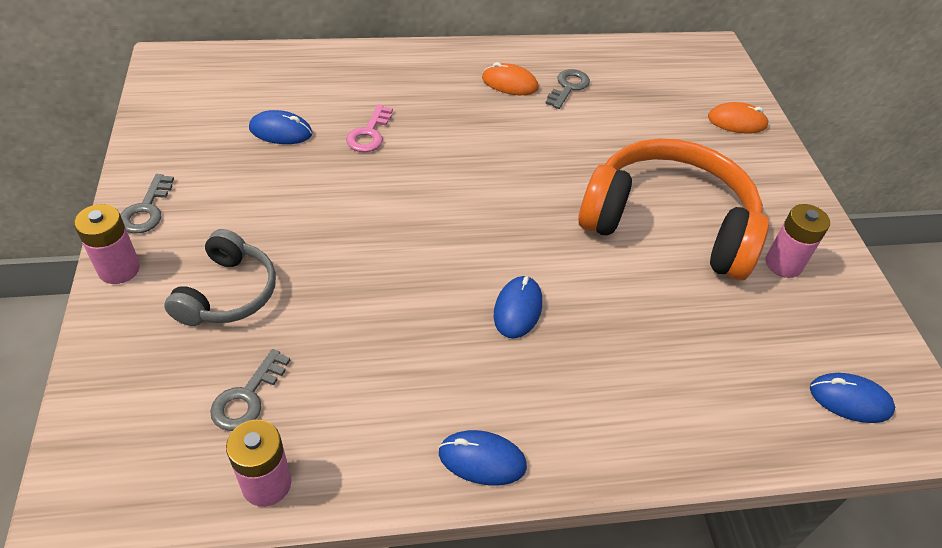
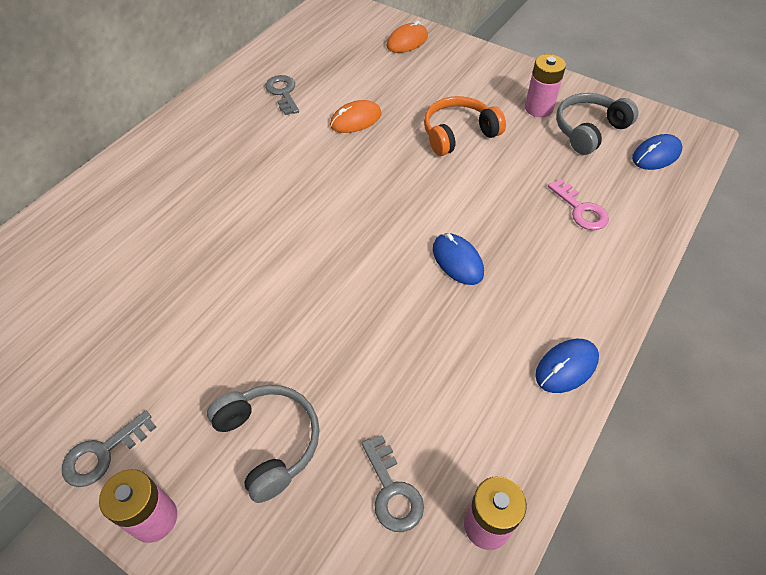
camera: 45 degrees left, 5 degrees up
grey key [120,174,174,234] -> grey key turned 90 degrees clockwise [62,411,156,487]
blue mouse [249,110,312,144] -> none
pink key [346,105,393,152] -> pink key moved to [548,179,609,230]
orange mouse [482,62,539,95] -> orange mouse moved to [330,100,382,133]
orange headphones [578,138,769,280] -> orange headphones [424,96,506,156], size x0.53
none -> grey headphones [556,93,638,155]

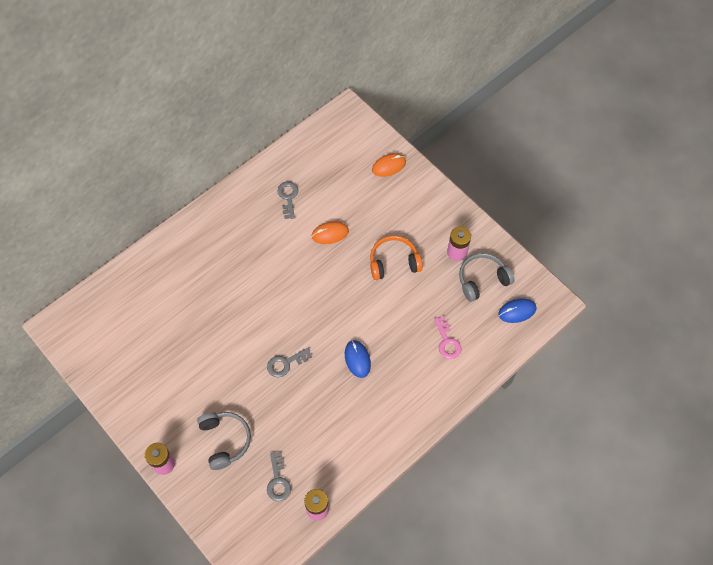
camera: 15 degrees right, 10 degrees up
grey key [62,411,156,487] -> grey key moved to [267,348,312,377]
blue mouse [535,339,599,393] -> none

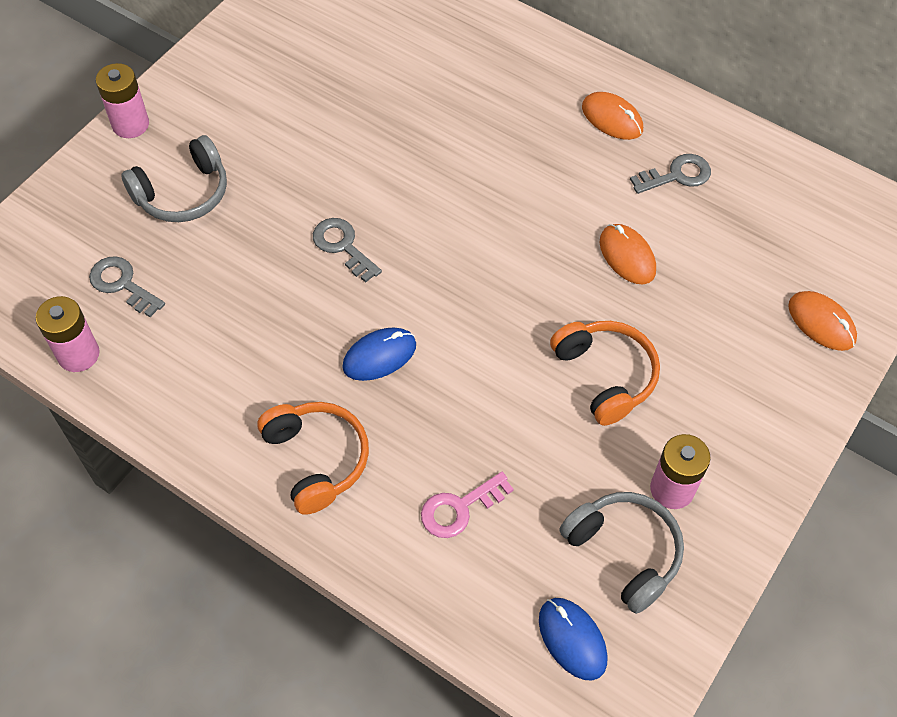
camera: 75 degrees right, 5 degrees down
grey key [267,452,291,501] -> grey key turned 60 degrees clockwise [89,256,165,317]
none -> orange headphones [257,402,369,515]
none -> orange mouse [582,92,643,140]

